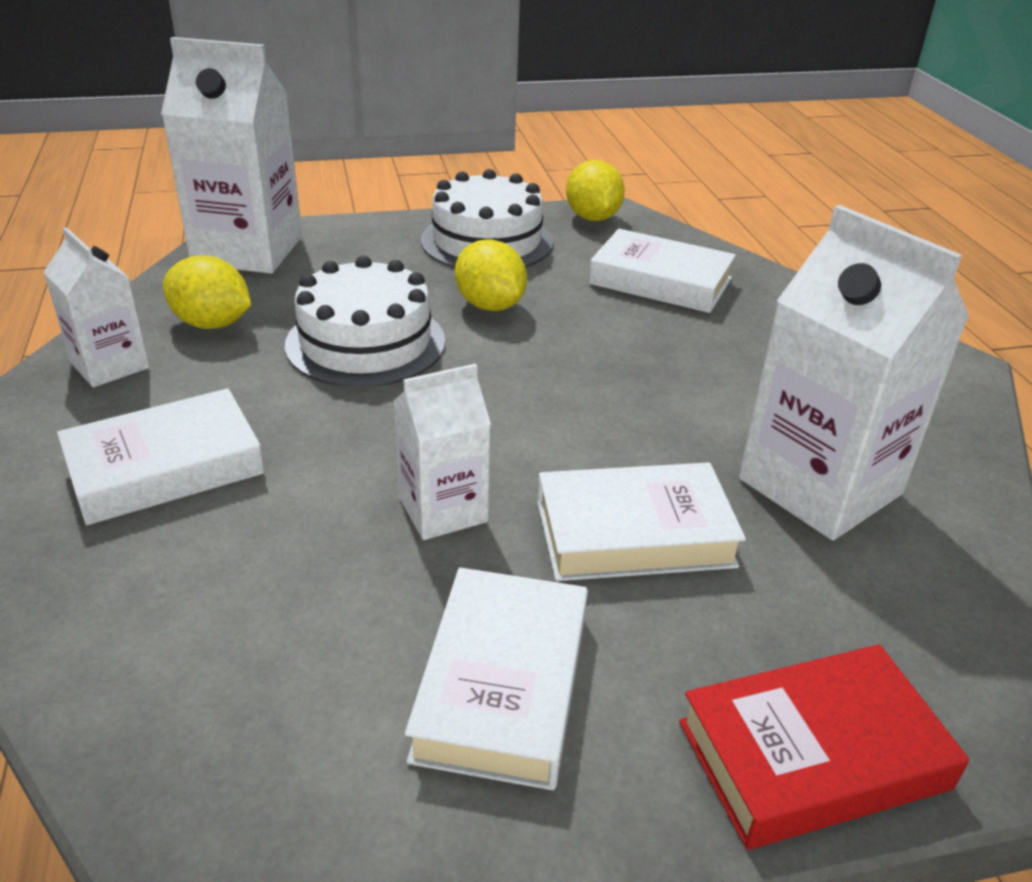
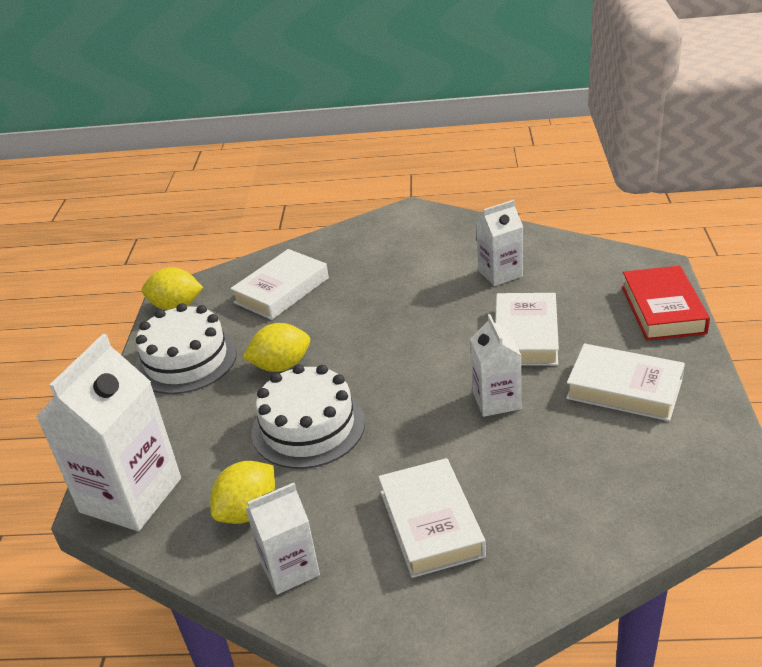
camera: 70 degrees left, 0 degrees up
white carton [739,205,969,540] -> white carton [476,200,523,286], size x0.56

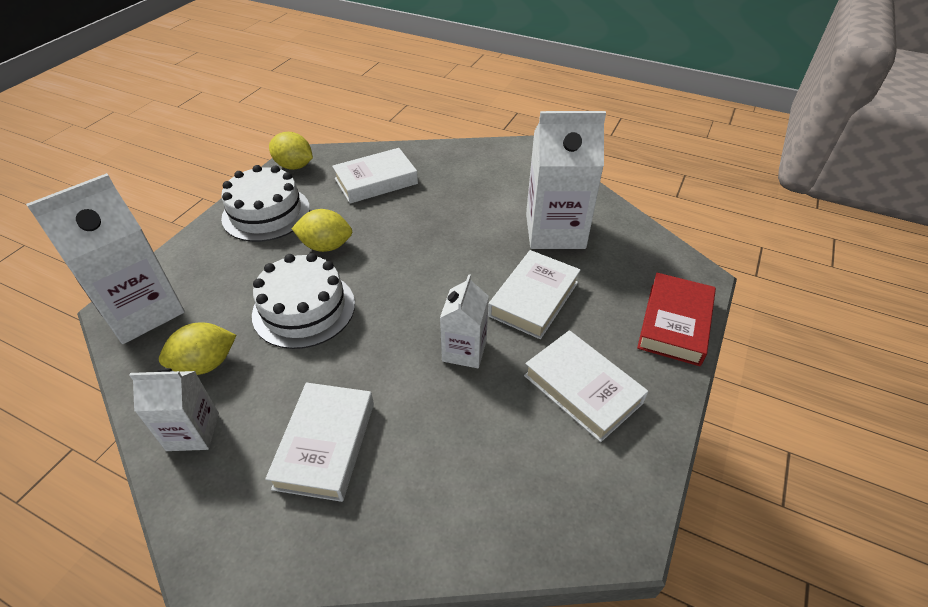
camera: 20 degrees right, 10 degrees up
white carton [476,200,523,286] -> white carton [526,111,606,249], size x1.77

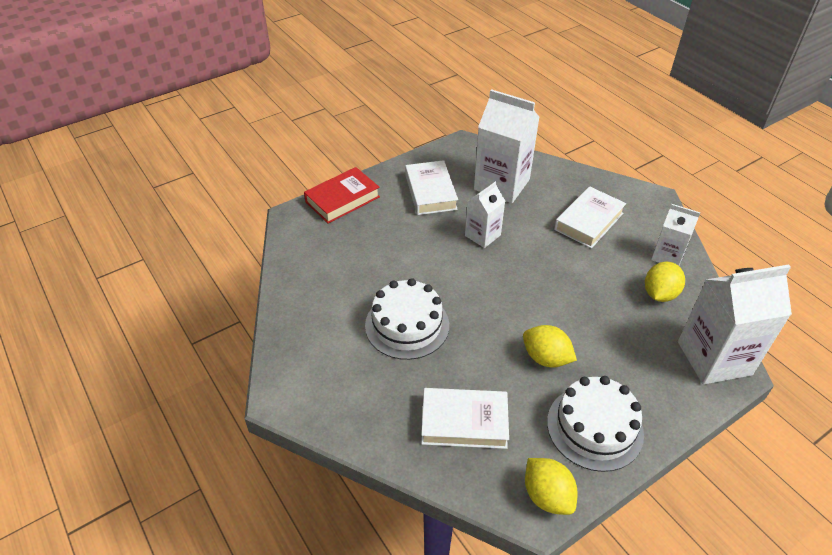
camera: 150 degrees left, 0 degrees up
yellow lemon [159,322,236,375] -> yellow lemon turned 60 degrees counterclockwise [645,262,685,302]
white cake [252,253,355,349] -> white cake moved to [365,278,449,360]
white book [488,250,581,339] -> none
white carton [526,111,606,249] -> white carton moved to [474,89,540,203]

